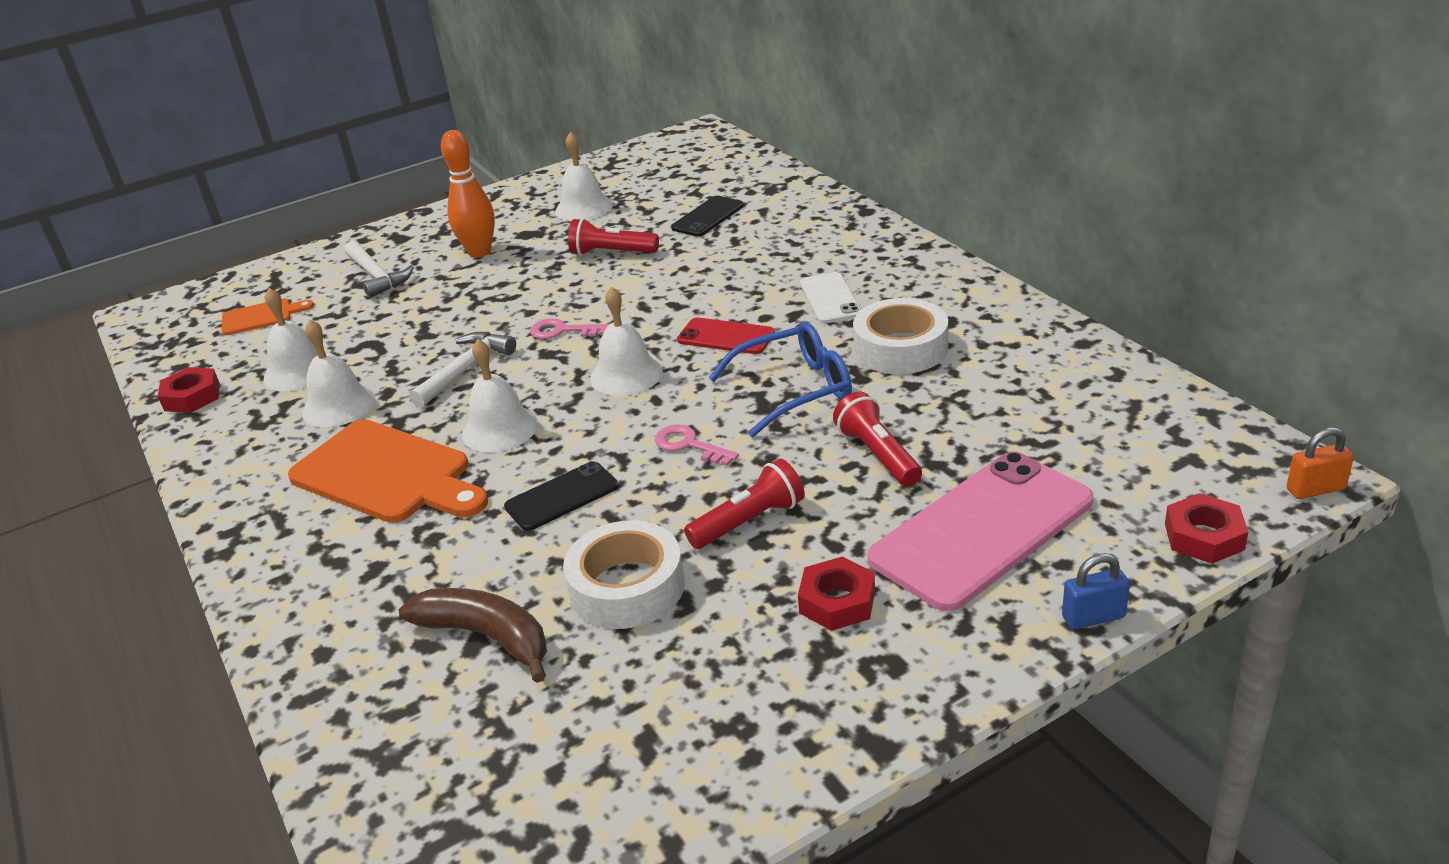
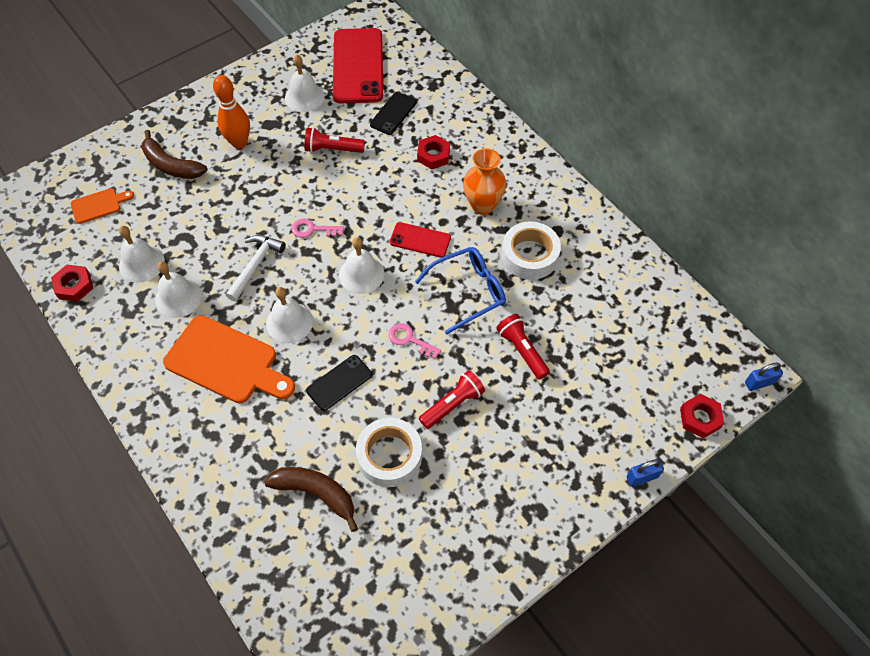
camera: 10 degrees left, 25 degrees up
white hammer [344,241,414,298] -> brown banana [142,130,207,179]
red nut [798,557,875,631] -> red nut moved to [417,135,450,169]
white phone [800,272,861,324] -> orange vase [463,148,506,215]
pink phone [868,452,1093,612] -> none
orange padlock [1287,427,1354,499] -> blue padlock [745,363,783,391]
none -> red phone [333,28,383,103]

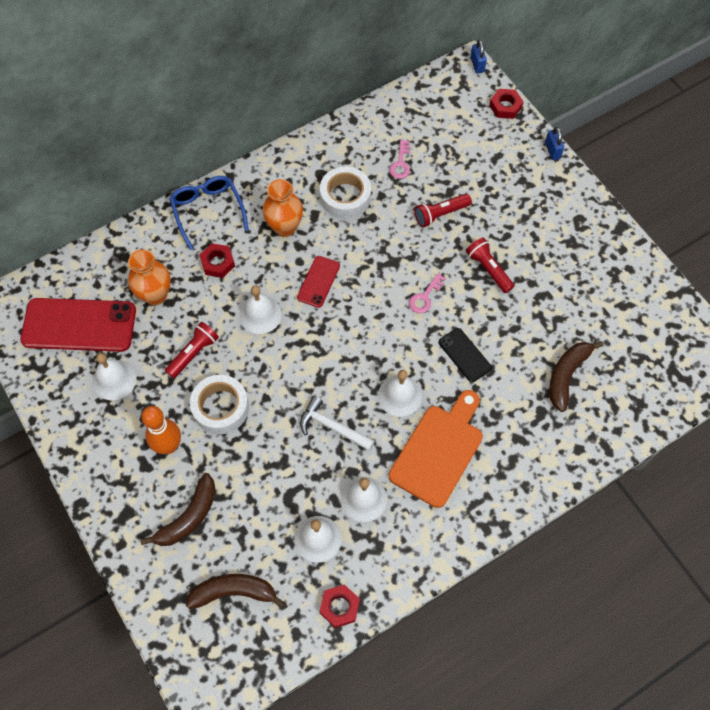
camera: 85 degrees left, 5 degrees up
orange cutting board [71,188,134,224] -> brown banana [186,574,286,609]
pink key [292,219,344,238] -> pink key moved to [389,140,410,179]
red flashlight [304,127,365,153] -> red flashlight turned 150 degrees counterclockwise [165,322,219,379]
white bell [339,237,385,294] -> white bell moved to [239,285,282,334]
white tape [356,418,422,487] -> white tape moved to [190,375,249,434]
black phone [370,92,416,135] -> orange vase [128,250,171,305]
blue glasses [415,247,506,335] -> blue glasses moved to [169,176,249,250]

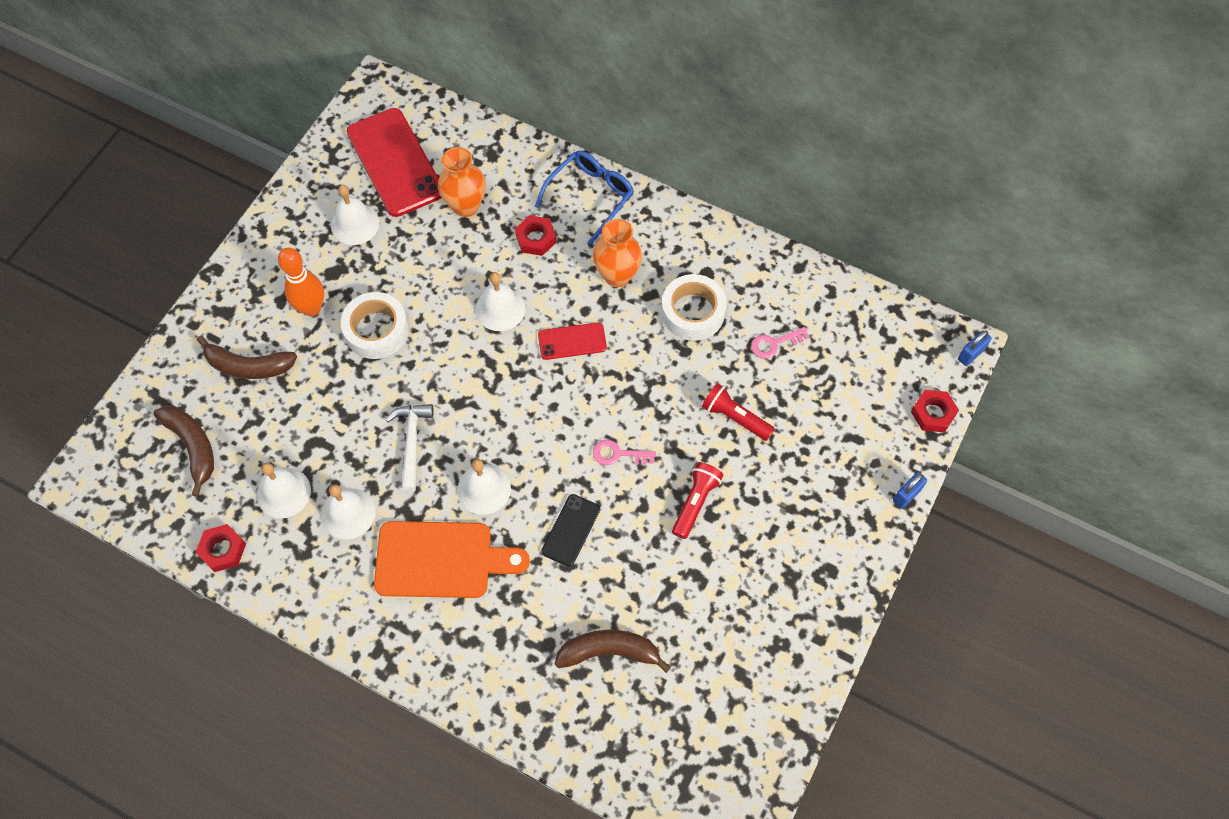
camera: 60 degrees right, 0 degrees up
red flashlight [165,322,219,379] -> none

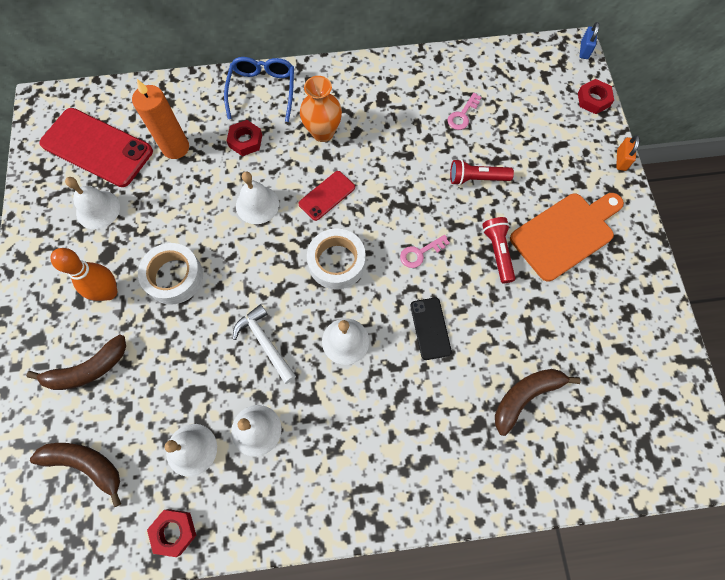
camera: 35 degrees left, 5 degrees up
orange cutting board [374,521,530,598] -> orange cutting board moved to [510,193,624,281]
orange vase [438,147,486,217] -> orange candle [132,79,189,159]
white tape [661,274,727,341] -> white tape moved to [307,228,366,289]
blue padlock [893,472,927,509] -> orange padlock [616,135,640,171]

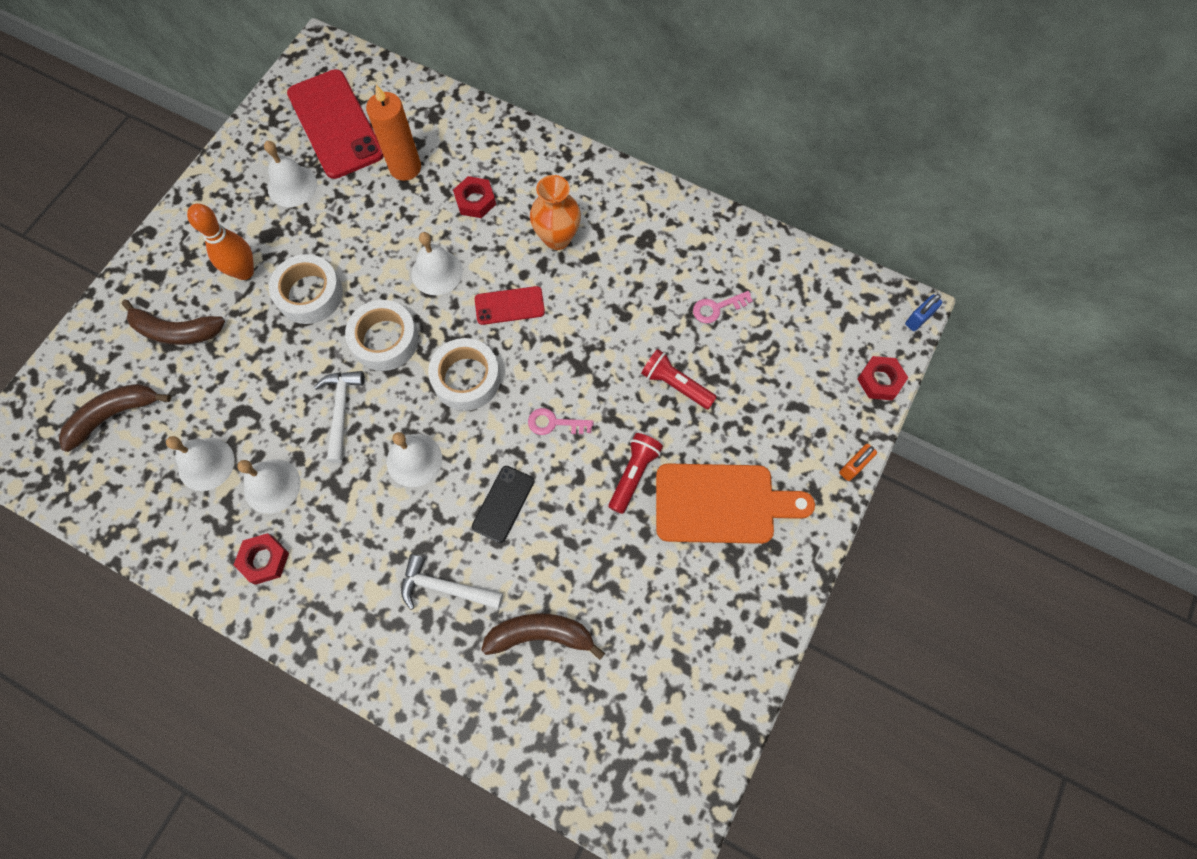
camera: 35 degrees right, 0 degrees up
brown banana [30,443,121,507] -> brown banana turned 90 degrees counterclockwise [59,384,171,452]
red nut [147,509,197,557] -> red nut moved to [234,533,289,585]
blue glasses [224,57,294,122] -> none
none -> white tape [345,300,419,371]
none -> white hammer [401,554,503,610]

